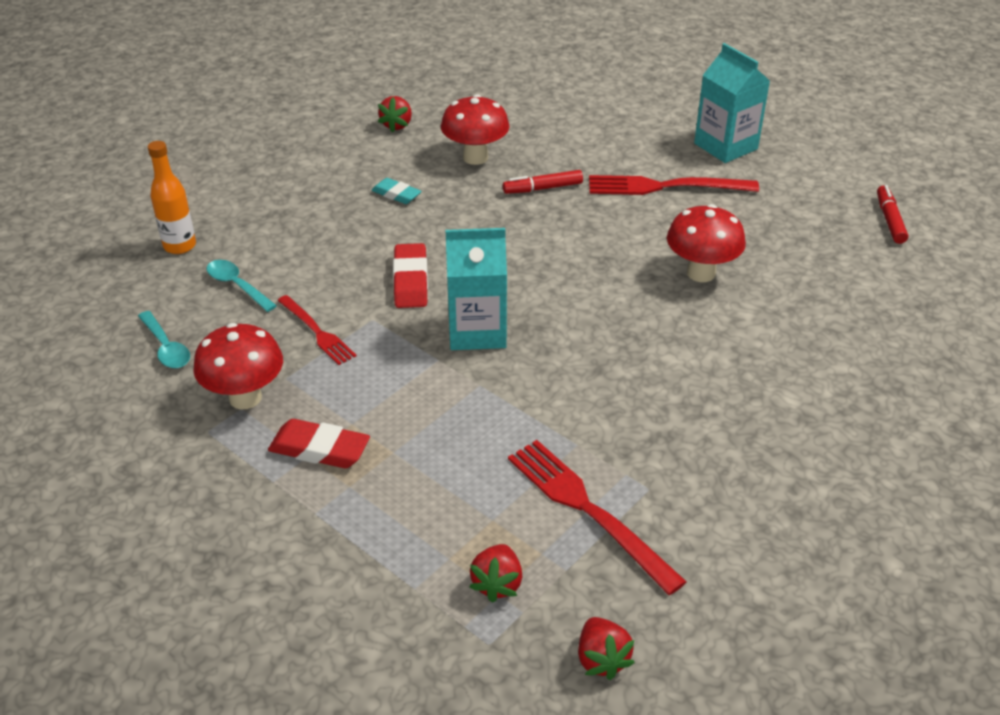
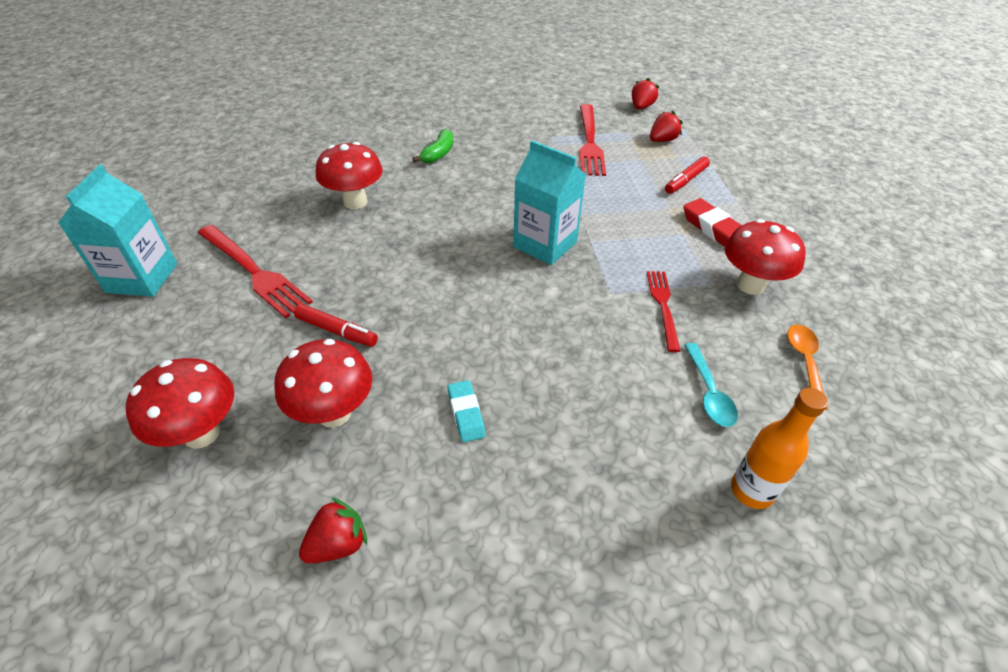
camera: 140 degrees left, 5 degrees up
turquoise spoon [138,311,190,368] -> orange spoon [787,325,828,410]
red eraser [393,243,428,308] -> none
red marker [877,185,908,244] -> red marker moved to [665,156,710,194]
none -> red mushroom [126,358,234,449]
none -> green banana [413,129,453,163]

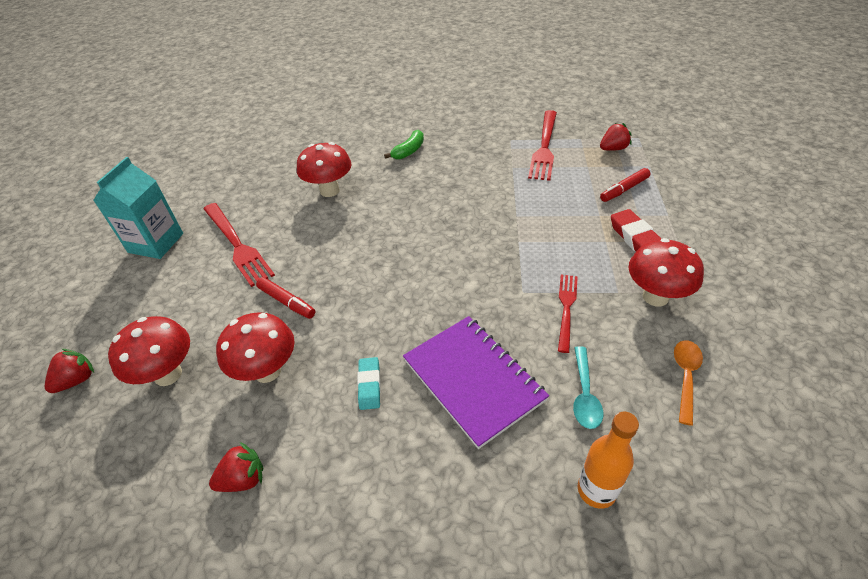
camera: 15 degrees right, 0 degrees up
turquoise carton [513,140,586,265] -> none
red strawberry [632,78,660,109] -> red strawberry moved to [45,349,94,393]
none -> purple notebook [403,316,549,449]

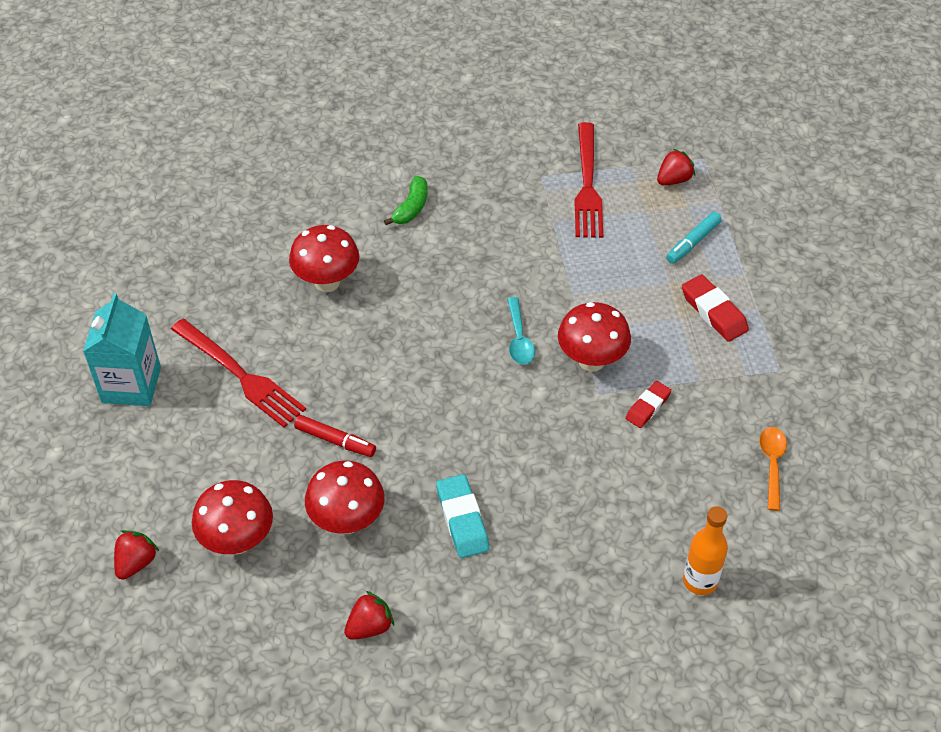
camera: 15 degrees left, 5 degrees up
turquoise eraser [357,357,381,410] -> turquoise eraser [436,474,489,558], size x1.51
purple notebook [403,316,549,449] -> none
red fork [558,274,578,353] -> red eraser [625,381,671,428]
turquoise spoon [573,346,603,429] -> turquoise spoon moved to [507,297,535,365]
red marker [600,168,651,202] -> turquoise marker [666,212,721,264]
red mushroom [629,238,704,307] -> red mushroom moved to [558,302,631,372]

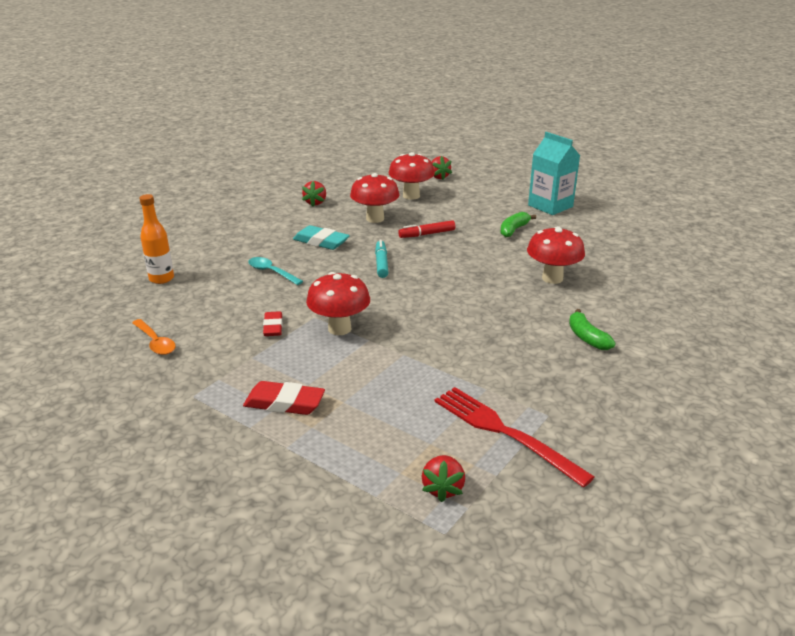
camera: 135 degrees right, 20 degrees down
red fork [171,319,306,428] -> green banana [500,212,536,237]
turquoise spoon [507,297,535,365] -> turquoise spoon moved to [248,257,303,285]
turquoise marker [666,212,721,264] -> turquoise marker moved to [375,240,388,278]

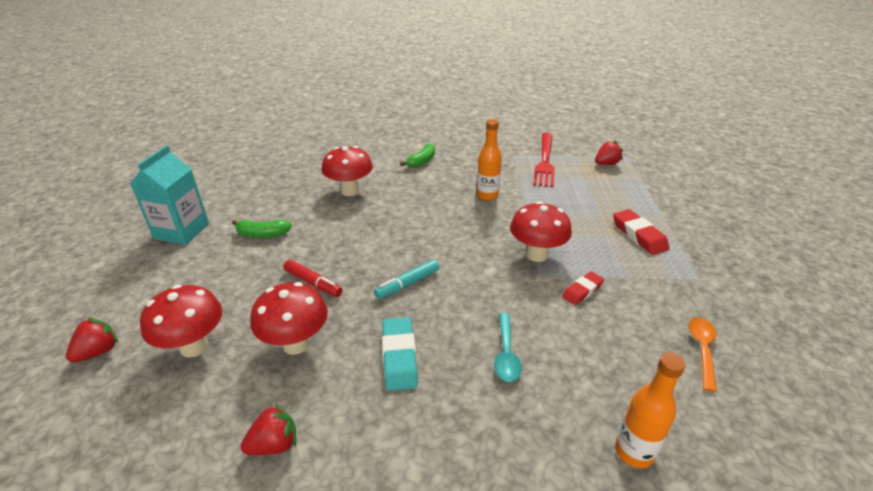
camera: 125 degrees left, 5 degrees up
none -> orange bottle [477,119,502,201]

